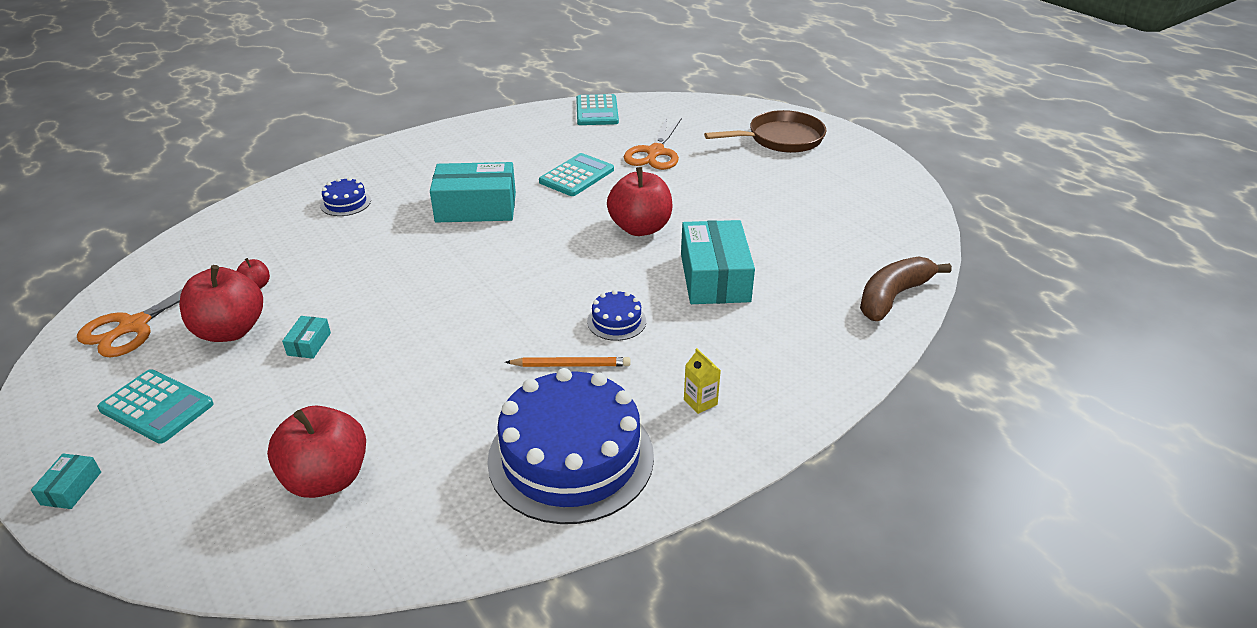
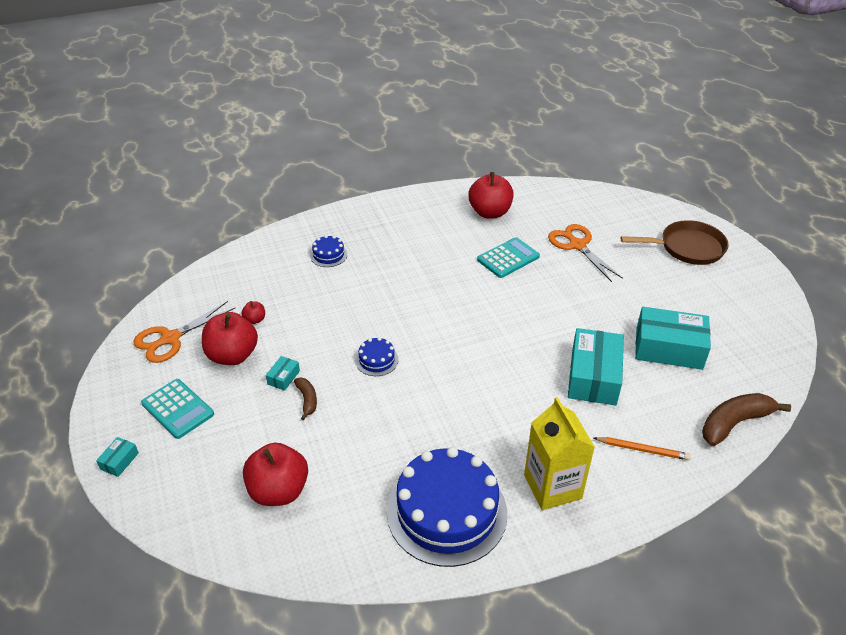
camera: 15 degrees right, 5 degrees up
turquoise box [430,162,516,223] -> turquoise box moved to [635,307,711,370]
orange pencil [505,357,631,367] -> orange pencil moved to [594,437,691,460]
turquoise calculator [576,94,619,125] -> none
blue cake [587,290,646,341] -> blue cake moved to [355,337,399,376]
red apple [607,167,672,236] -> red apple moved to [468,172,514,219]
orange scissors [624,118,682,170] -> orange scissors turned 120 degrees clockwise [548,224,623,282]
yellow carton [684,348,721,414] -> yellow carton [524,397,595,510], size x2.38
none -> brown banana [294,378,317,420]

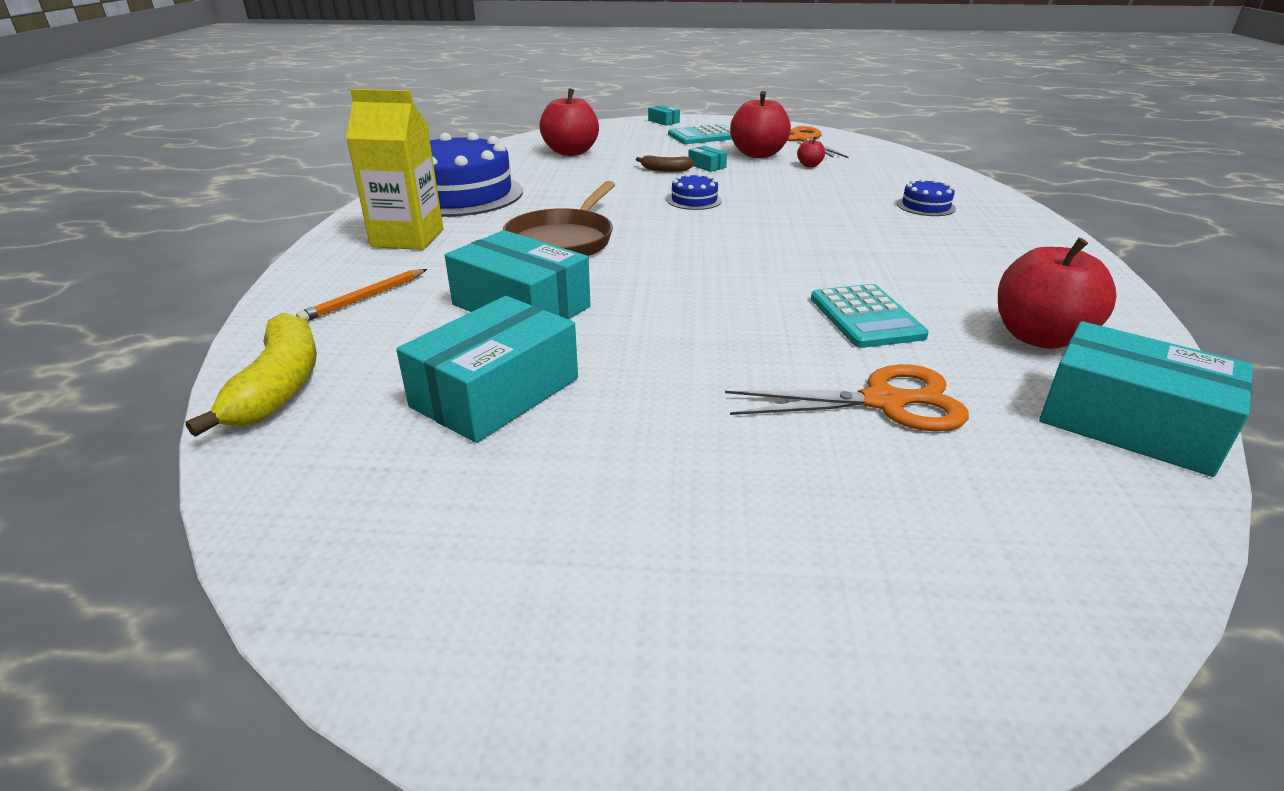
camera: 115 degrees right, 10 degrees down
brown pan [621,220,729,265] -> brown pan moved to [502,181,615,256]
brown banana [702,393,791,446] -> yellow banana [186,313,317,437]
none -> turquoise box [1039,321,1253,477]

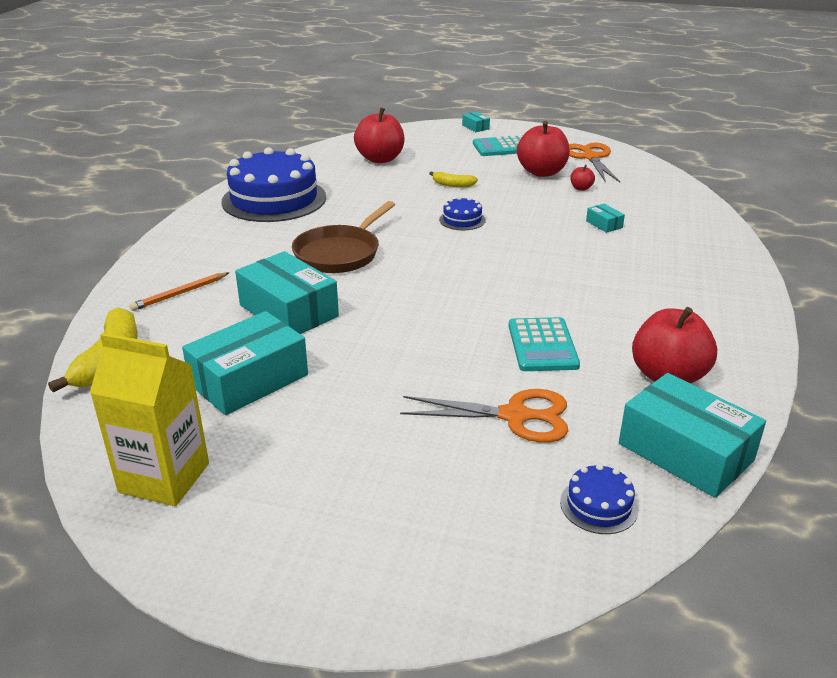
camera: 10 degrees right, 0 degrees up
yellow carton [346,89,443,250] -> yellow carton moved to [90,333,209,506]
brown banana [636,155,694,172] -> yellow banana [429,171,478,187]
turquoise box [688,146,727,172] -> turquoise box moved to [586,204,625,233]
blue cake [897,178,956,216] -> blue cake moved to [560,464,638,534]

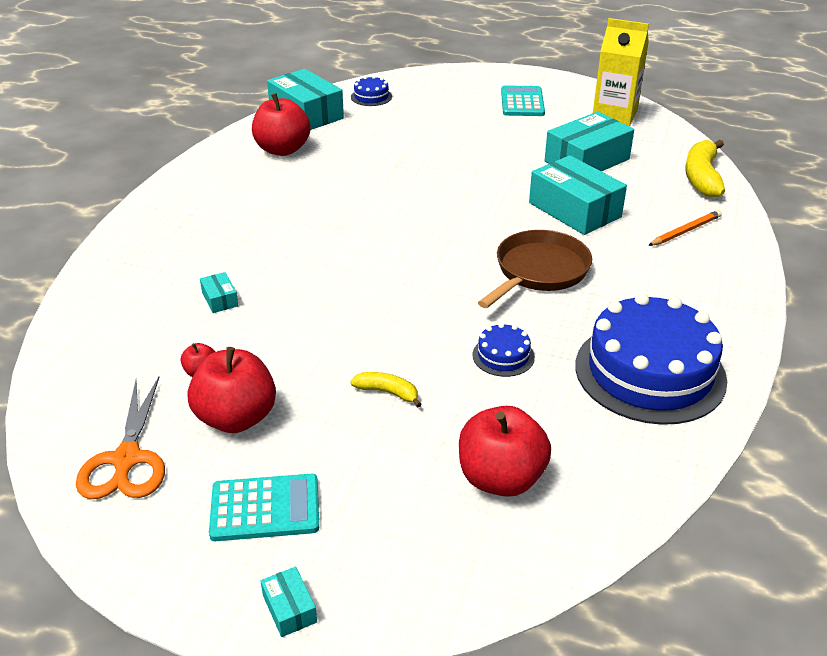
camera: 175 degrees left, 5 degrees up
orange scissors [400,389,568,443] -> none
blue cake [439,197,486,230] -> blue cake moved to [473,323,535,377]
turquoise calculator [509,317,580,371] -> turquoise calculator moved to [501,85,545,116]

